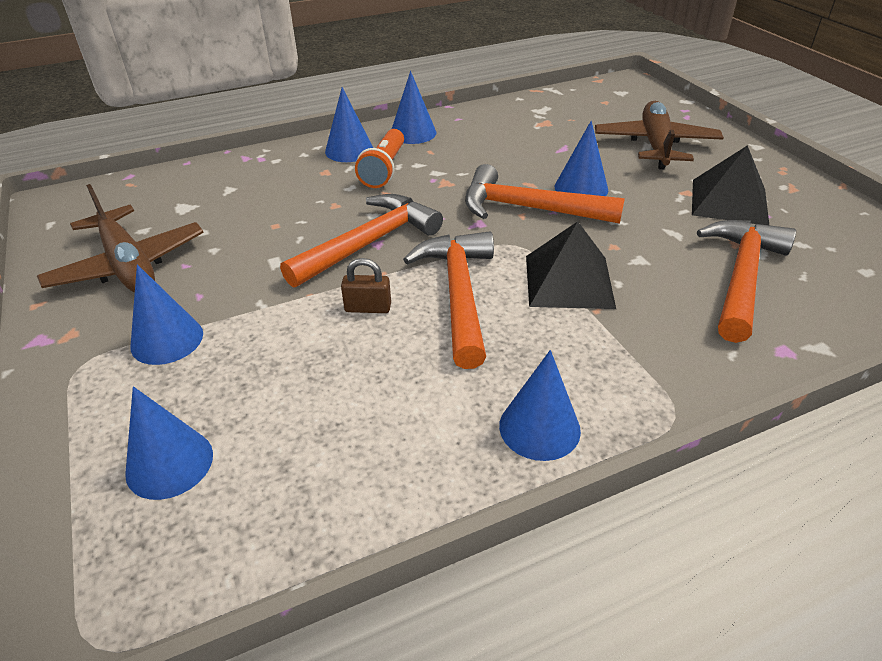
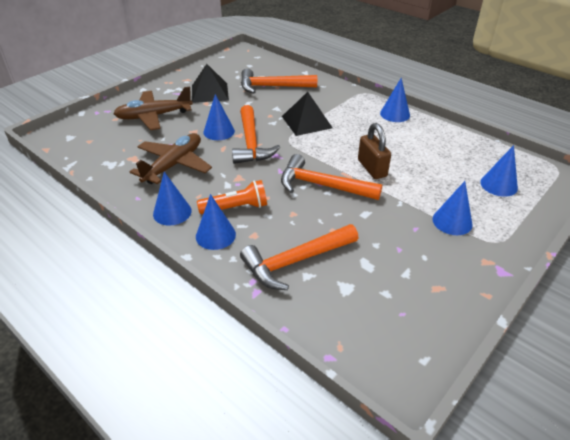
camera: 115 degrees left, 0 degrees up
brown plane [37,184,204,293] -> brown plane moved to [130,133,212,184]
brown padlock [341,258,391,313] -> brown padlock [358,123,391,179], size x1.61
orange hammer [403,231,494,369] -> orange hammer moved to [240,224,358,290]

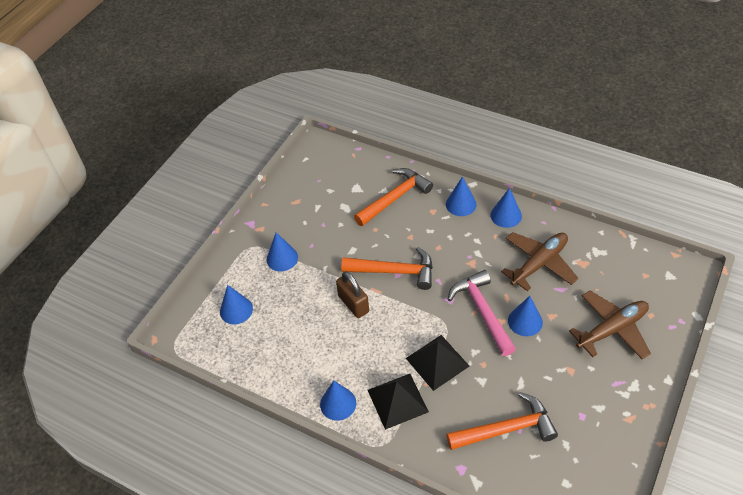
camera: 170 degrees right, 10 degrees up
brown plane [130,133,212,184] -> brown plane turned 150 degrees counterclockwise [501,232,578,291]
black pyramid [192,64,229,103] -> black pyramid moved to [368,374,429,430]
orange flashlight [197,180,267,214] -> none
orange hammer [232,105,280,164] -> pink hammer [447,270,516,356]

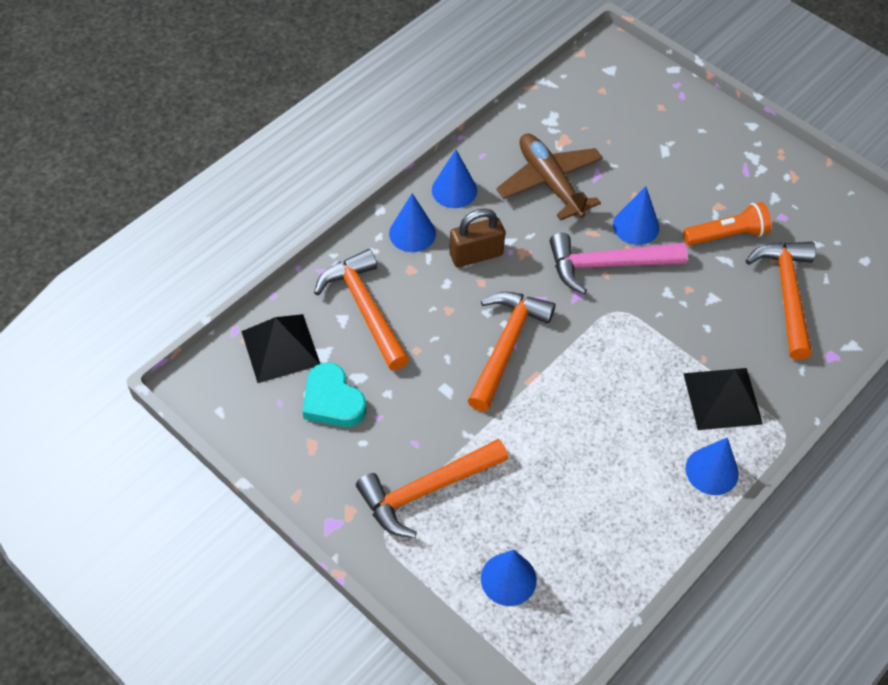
camera: 80 degrees left, 5 degrees up
blue cone [267,232,298,271] -> orange hammer [356,439,508,538]
brown padlock [336,271,369,318] -> brown padlock moved to [449,208,505,267]
black pyramid [406,335,469,391] -> black pyramid moved to [241,314,320,383]
brown plane [569,290,651,359] -> none
none -> turquoise heart [303,362,366,427]
none -> orange flashlight [683,202,771,246]

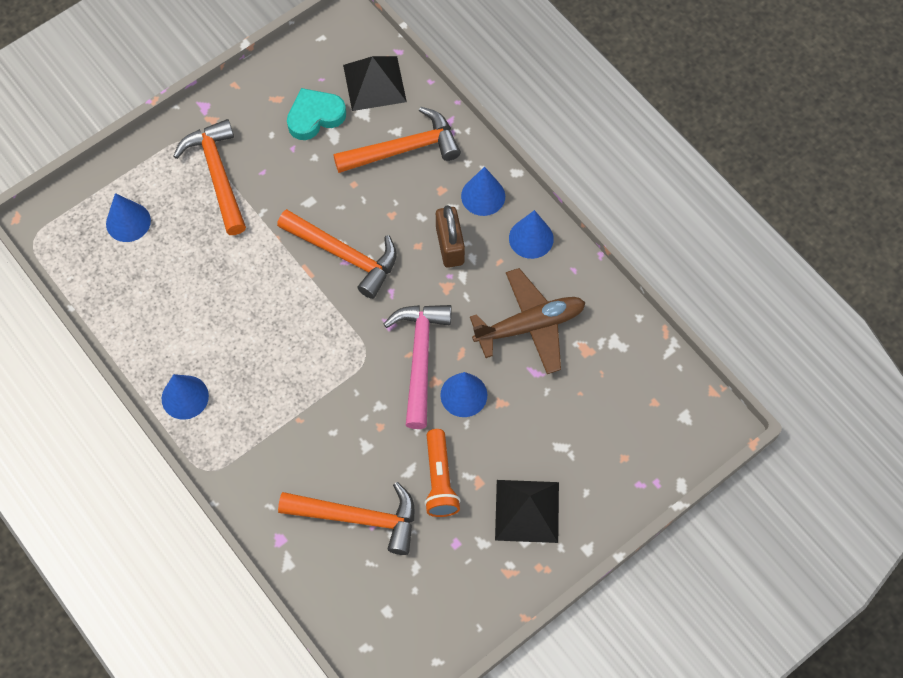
camera: 100 degrees right, 10 degrees up
black pyramid [683,368,763,430] -> black pyramid moved to [495,480,559,543]

